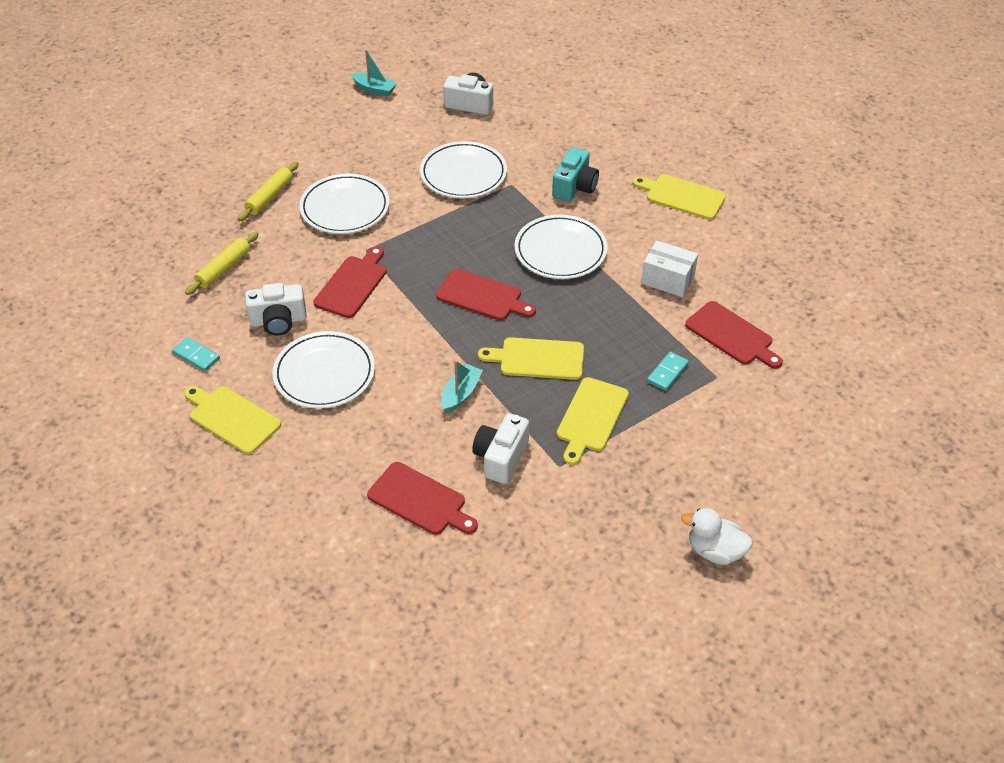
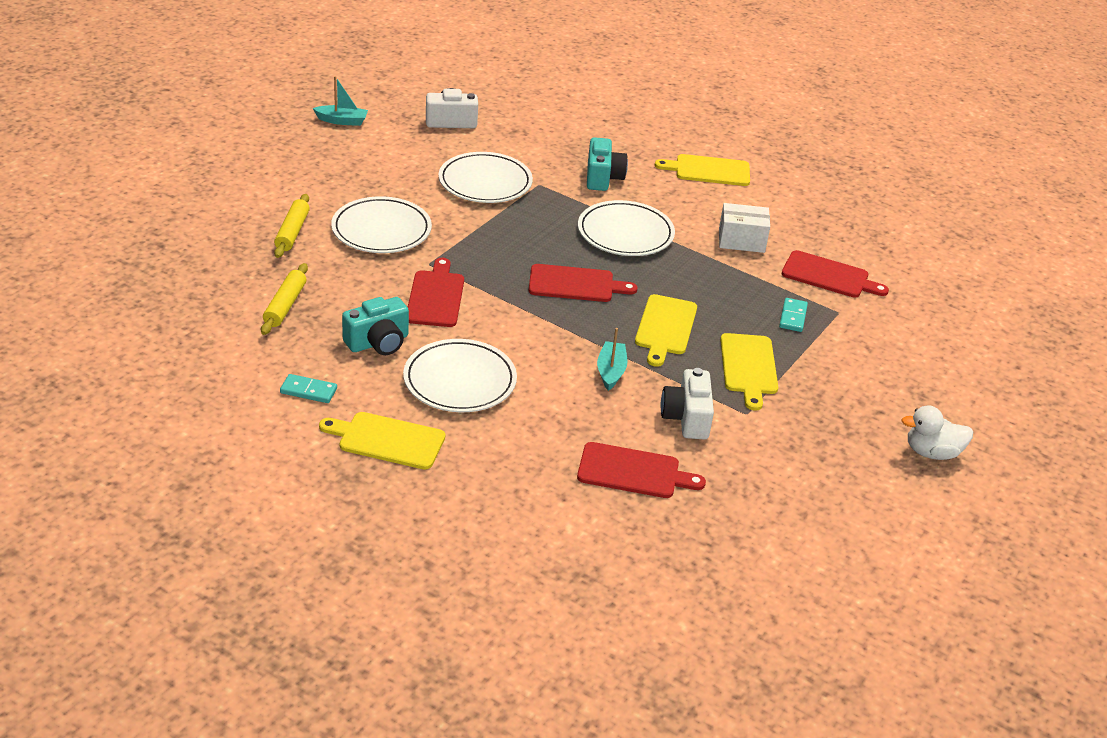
camera: 25 degrees left, 10 degrees down
white camera [245,283,307,336] -> turquoise camera [342,297,409,355]
yellow cutting board [478,337,584,380] -> yellow cutting board turned 60 degrees counterclockwise [635,294,697,367]

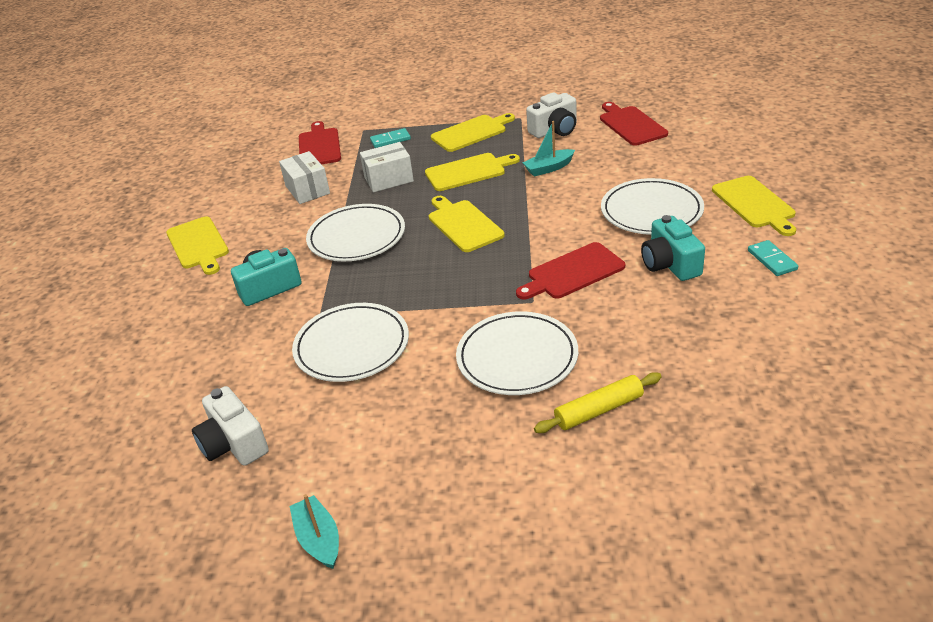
camera: 115 degrees left, 0 degrees up
yellow rolling pin [261,263,308,335] -> none
turquoise camera [342,297,409,355] -> turquoise camera turned 135 degrees counterclockwise [641,215,705,281]
red cutting board [529,264,638,302] -> yellow cutting board [429,196,505,252]
white duck [901,405,973,460] -> none
none -> white box [360,142,414,192]

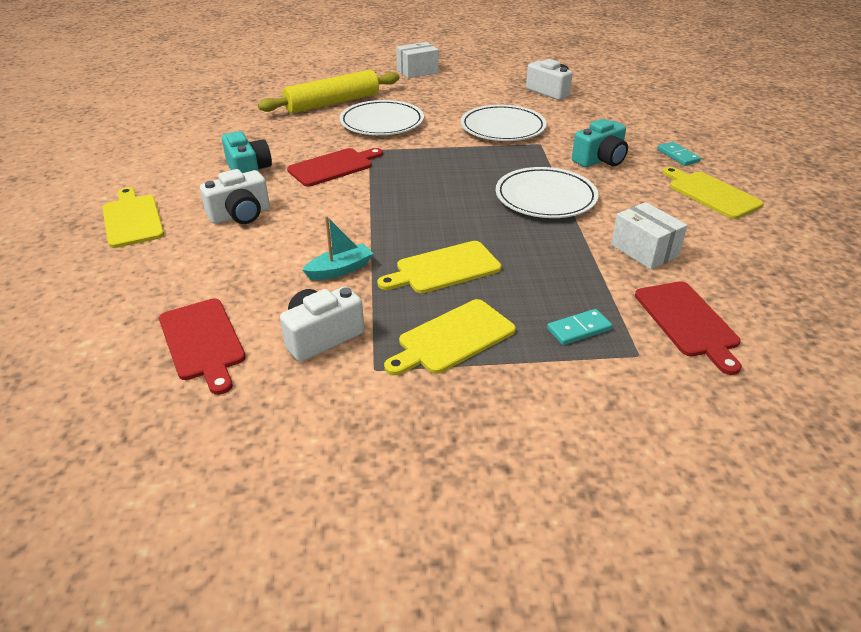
camera: 170 degrees right, 0 degrees up
turquoise boat [290,494,339,569] -> none
white box [360,142,414,192] -> white box moved to [396,42,439,78]
yellow cutting board [429,196,505,252] -> none
yellow rolling pin [534,372,662,433] -> yellow rolling pin [258,70,400,113], size x1.72
white plate [601,178,704,235] -> white camera [200,169,270,224]
turquoise domino [748,240,798,276] -> turquoise domino moved to [657,142,701,166]

